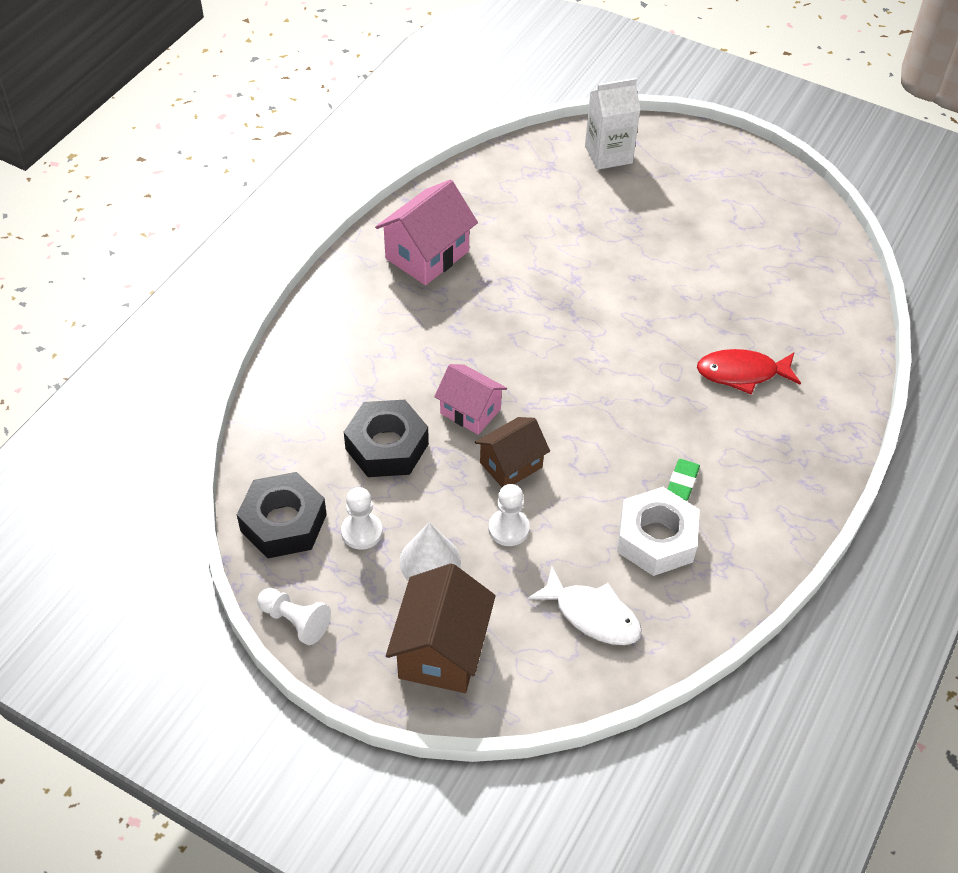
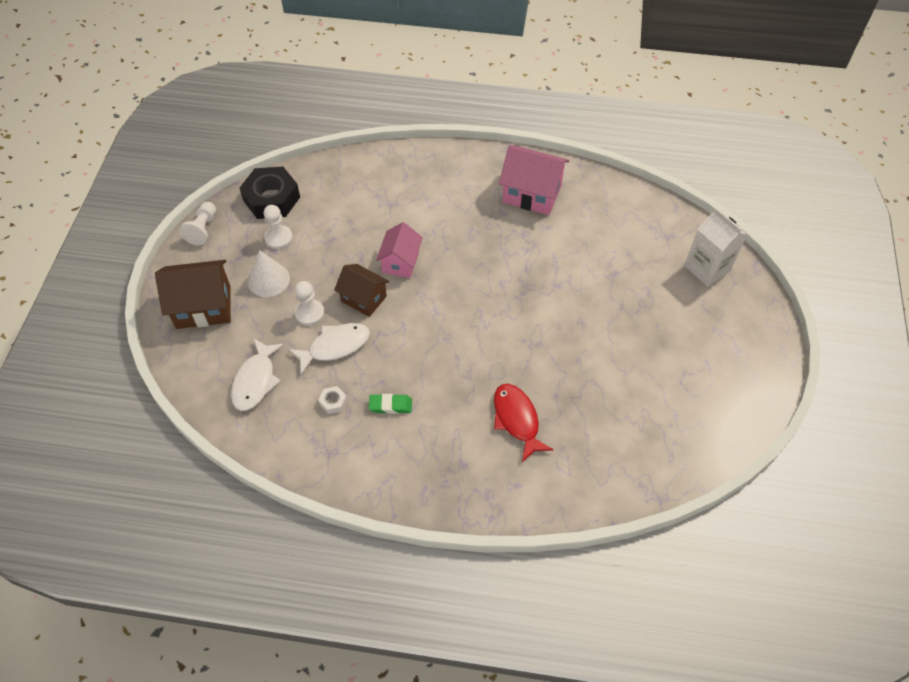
camera: 70 degrees right, 5 degrees up
black nut [344,400,429,477] -> none
white nut [617,487,700,576] -> white nut [318,386,347,414], size x0.42
none -> white fish [288,323,370,374]

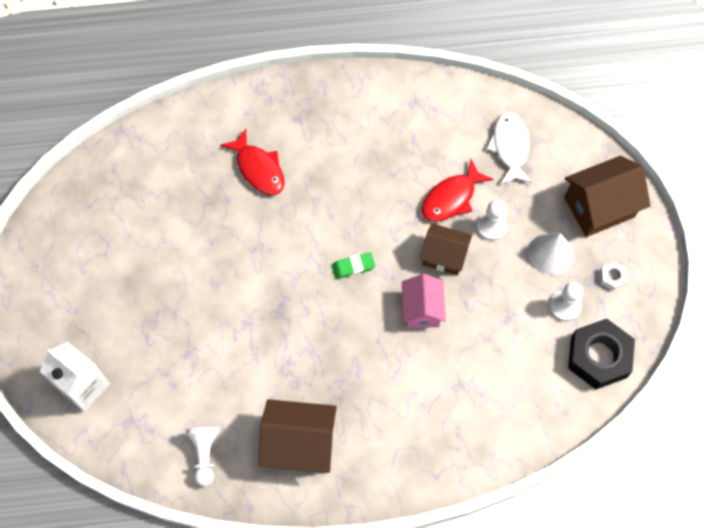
camera: 165 degrees right, 10 degrees up
white pawn [179,202,216,245] -> white pawn moved to [186,427,220,486]
white fish [288,323,370,374] -> red fish [422,159,494,222]
white nut [318,386,347,414] -> white nut moved to [600,262,627,291]
green eraser [369,394,412,414] -> green eraser moved to [332,252,375,279]
pink house [499,145,570,215] -> brown house [259,399,337,473]

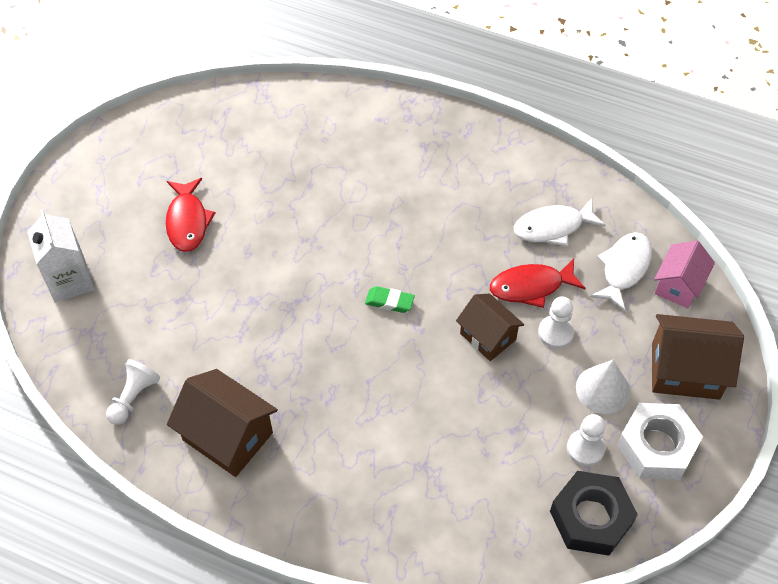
camera: 30 degrees right, 10 degrees down
red fish [220,129,285,195] -> red fish moved to [166,178,215,252]
pink house [402,274,446,328] -> pink house moved to [654,241,715,308]
white nut [600,262,627,291] -> white nut [617,403,703,480], size x2.37
none -> white fish [514,198,606,246]

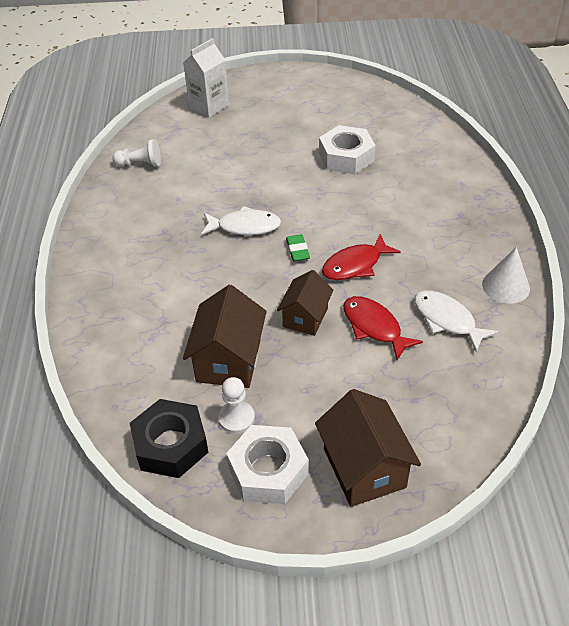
camera: 65 degrees right, 10 degrees down
red fish [166,178,215,252] -> red fish moved to [322,234,401,280]
brown house [167,369,278,477] -> brown house moved to [183,285,267,388]
white pawn [538,296,574,349] -> none
white cone [576,360,630,414] -> white cone moved to [482,247,530,304]
white fish [590,232,652,311] -> white fish moved to [201,206,281,235]
pink house [654,241,715,308] -> none
none -> white nut [319,125,376,174]

